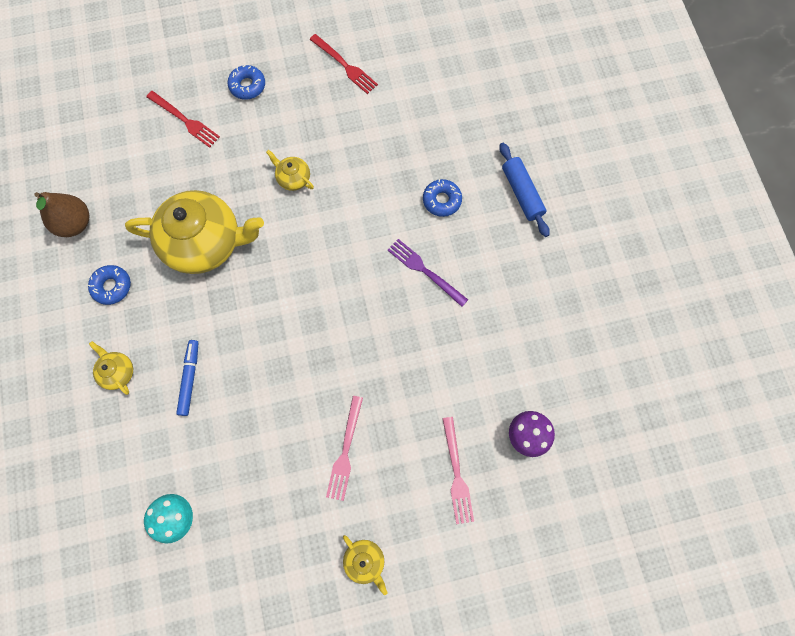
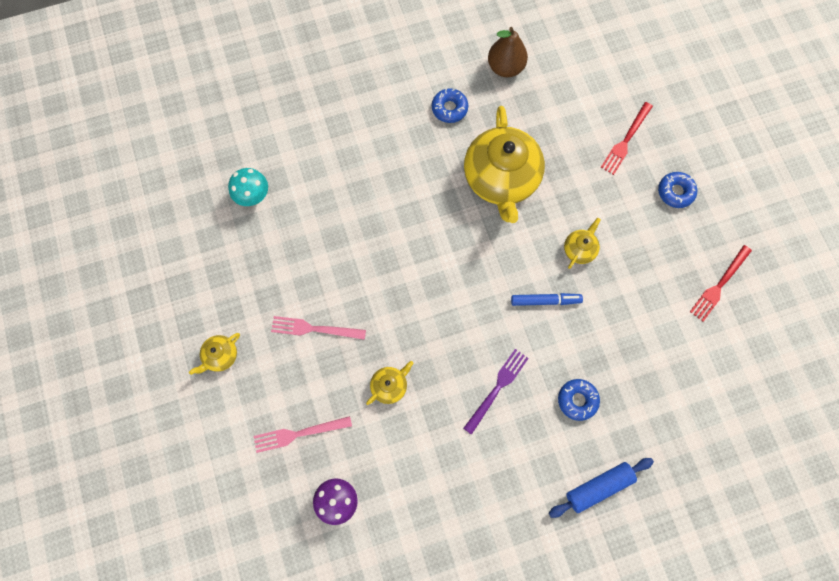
camera: 85 degrees right, 0 degrees up
yellow teapot [89,341,133,395] -> yellow teapot moved to [366,361,413,405]
blue marker [176,340,198,416] -> blue marker moved to [511,293,583,306]

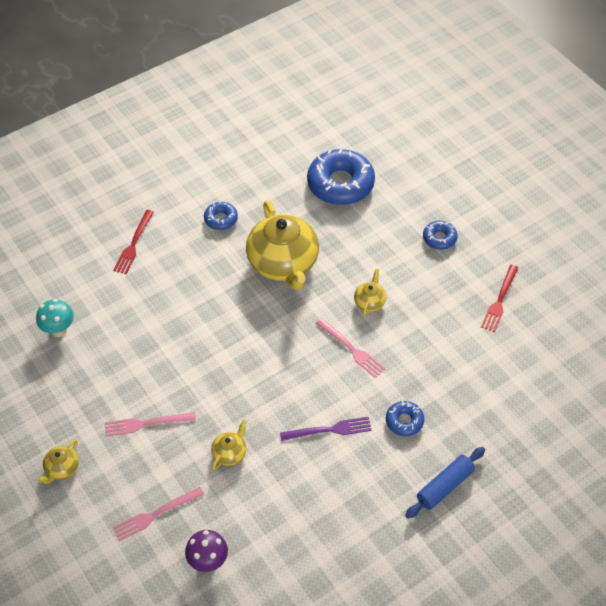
camera: 15 degrees left, 20 degrees down
purple fork [463,349,529,435] -> purple fork turned 60 degrees clockwise [280,417,372,441]
brown pear [488,27,528,77] -> none
blue marker [511,293,583,306] -> pink fork [316,318,386,378]
red fork [600,102,653,175] -> red fork moved to [113,210,154,274]
none -> blue donut [307,149,375,205]

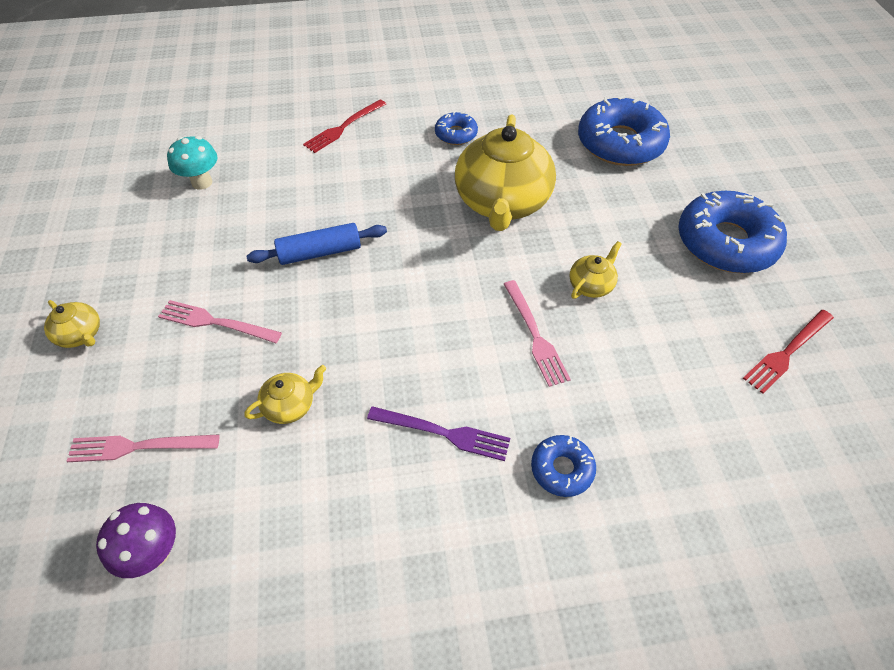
camera: 25 degrees right, 0 degrees up
yellow teapot [38,440,79,484] -> yellow teapot turned 105 degrees counterclockwise [44,300,100,348]
blue rolling pin [405,447,485,519] -> blue rolling pin moved to [246,223,387,265]
blue donut [423,221,458,250] -> blue donut [678,191,787,273], size x2.03

